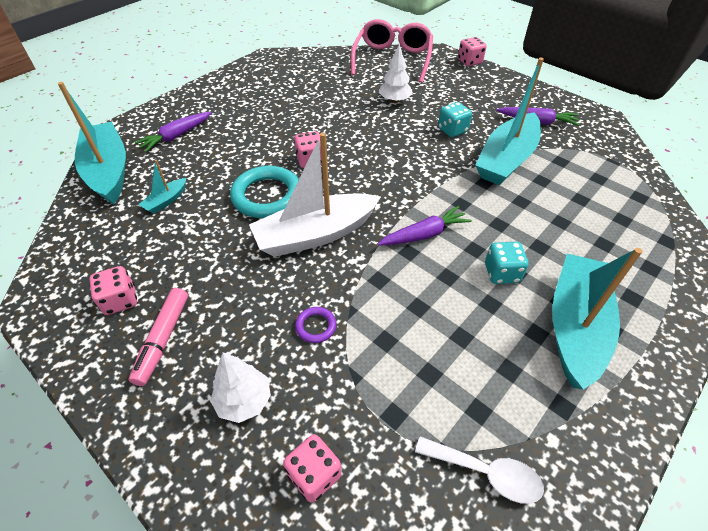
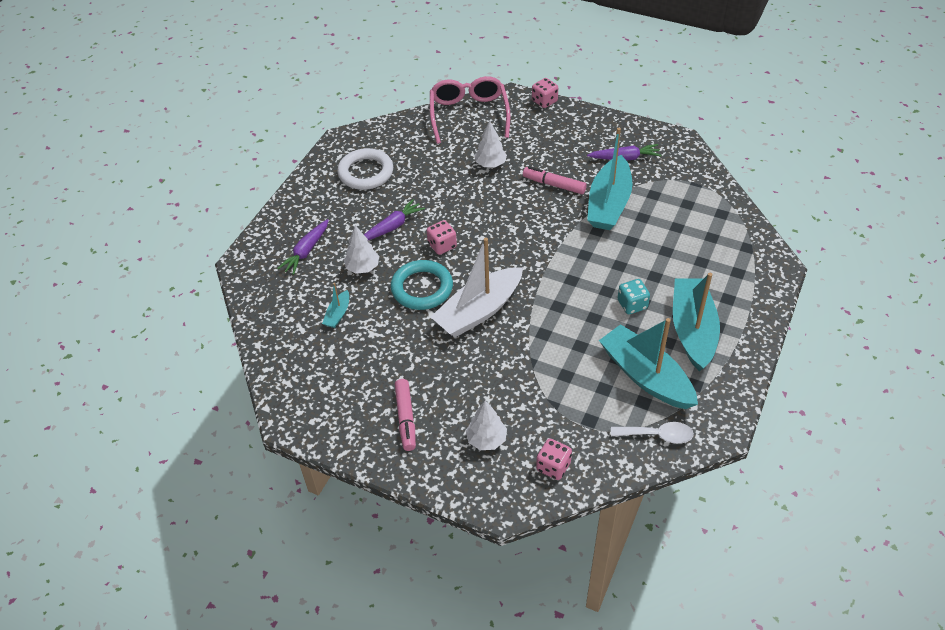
camera: 15 degrees left, 0 degrees up
turquoise boat [58,82,126,204] -> turquoise boat moved to [599,318,698,409]
pink dice [89,266,137,315] -> none
purple ring [295,307,336,343] -> none
purple carrot [377,206,472,245] -> purple carrot moved to [364,199,425,240]
turquoise dice [438,102,472,137] -> pink marker [523,166,587,194]
none -> white ring [337,148,393,190]
none -> white tree [344,225,379,274]

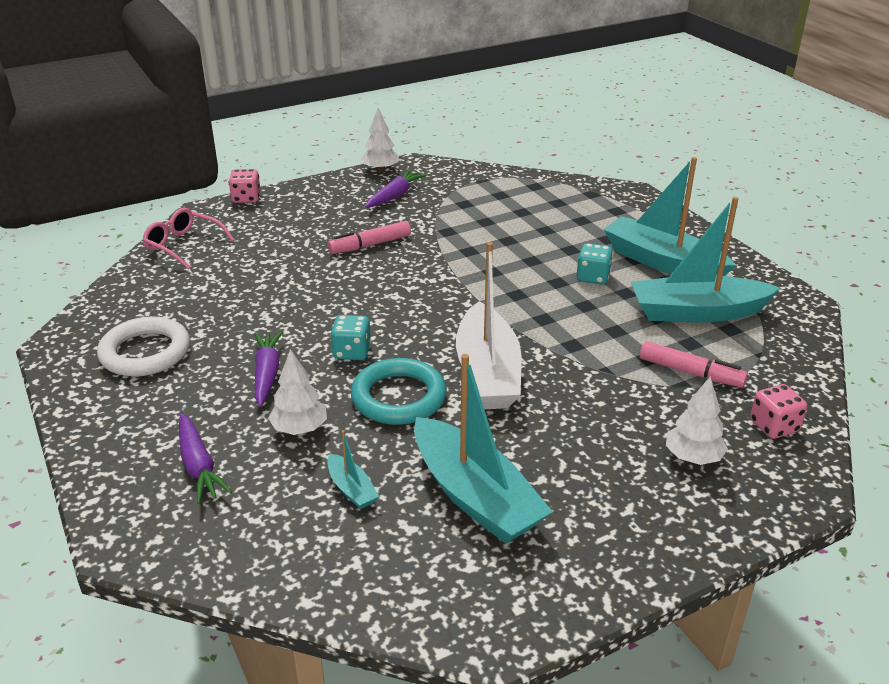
camera: 55 degrees left, 15 degrees down
pink marker [395,379,416,451] -> pink marker moved to [640,341,748,387]
pink dice [427,220,457,255] -> turquoise dice [331,315,371,360]
pink glasses [430,76,510,144] -> pink glasses [142,208,235,269], size x0.65
white tree [474,121,507,167] -> white tree moved to [361,108,399,172]
turquoise boat [587,128,632,230] -> turquoise boat moved to [414,354,553,544]
white spoon [611,422,694,444] -> none

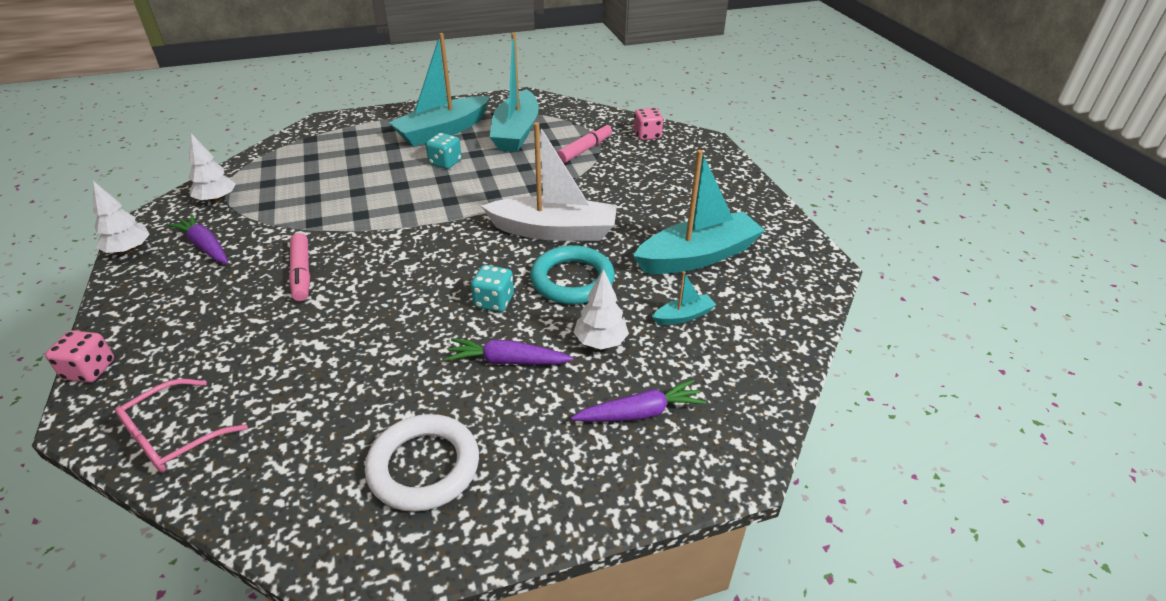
camera: 80 degrees left, 5 degrees up
white tree [666,376,728,465] -> white tree moved to [189,134,236,203]

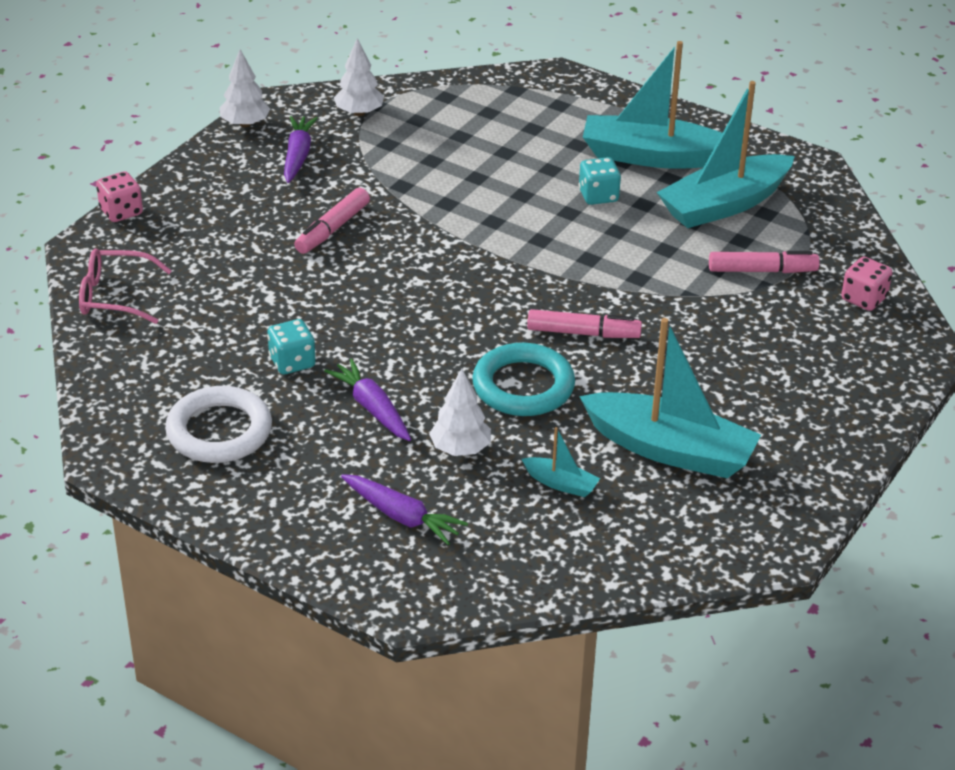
camera: 50 degrees right, 0 degrees up
turquoise dice [471,265,514,312] -> turquoise dice moved to [267,319,316,374]
white boat [481,122,617,241] -> pink marker [527,309,642,338]

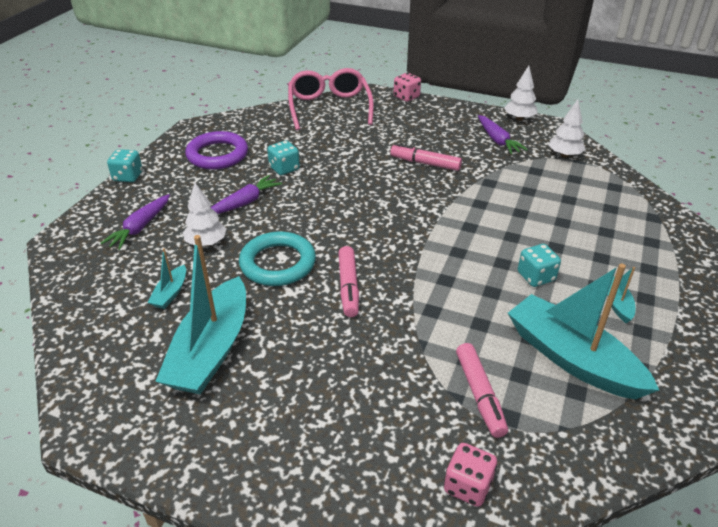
camera: 80 degrees right, 0 degrees up
pink glasses [79,248,172,324] -> pink glasses [288,68,374,130], size x1.54
white ring [165,386,272,463] -> purple ring [185,131,248,169]
purple carrot [284,116,318,183] -> purple carrot turned 75 degrees clockwise [478,115,528,154]
turquoise boat [583,41,722,169] -> turquoise boat [607,267,635,323], size x0.44
none -> turquoise dice [107,149,143,182]

